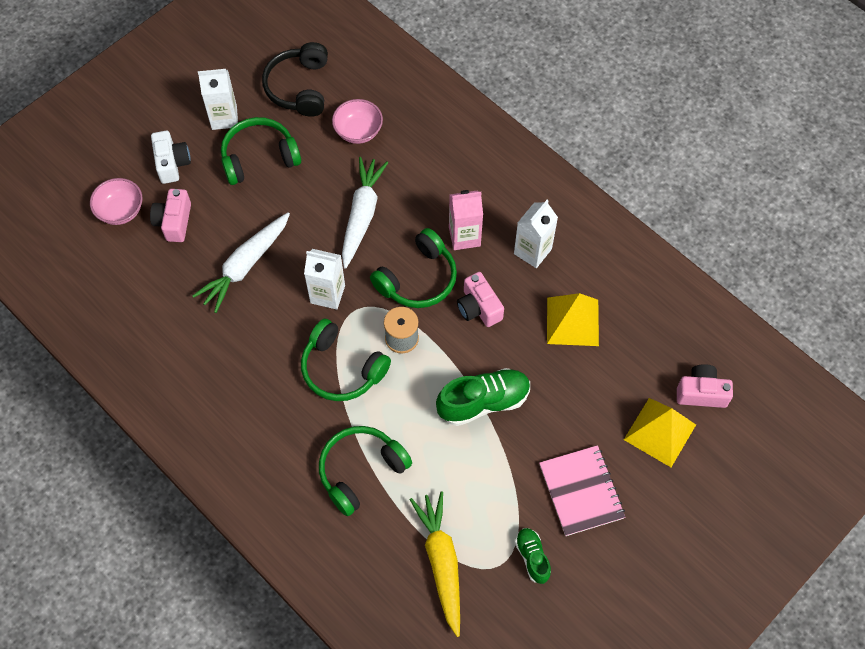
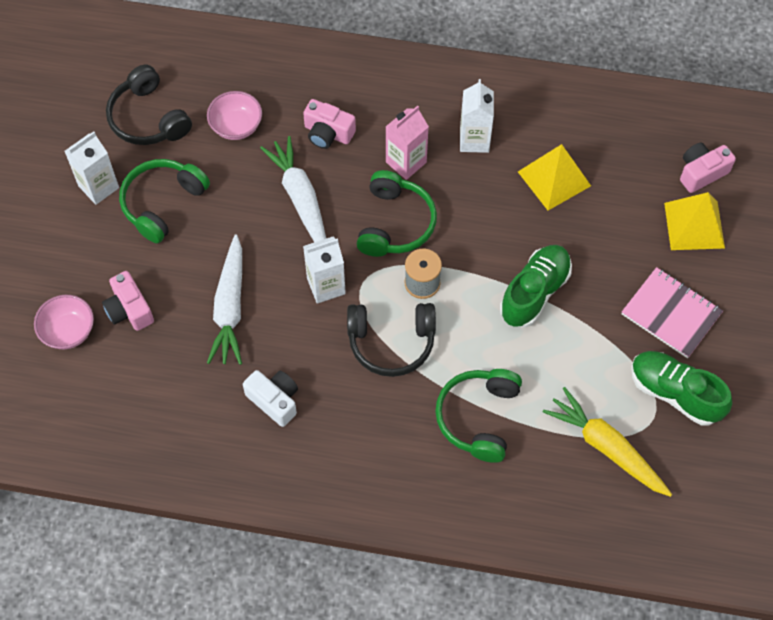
camera: 35 degrees left, 0 degrees up
white camera [151,131,191,184] -> white camera moved to [243,370,298,427]
green headphones [301,318,391,401] -> black headphones [347,303,436,377]
pink camera [457,272,504,327] -> pink camera moved to [303,99,356,149]
green shoe [515,528,551,584] -> green shoe [631,351,732,426], size x1.77

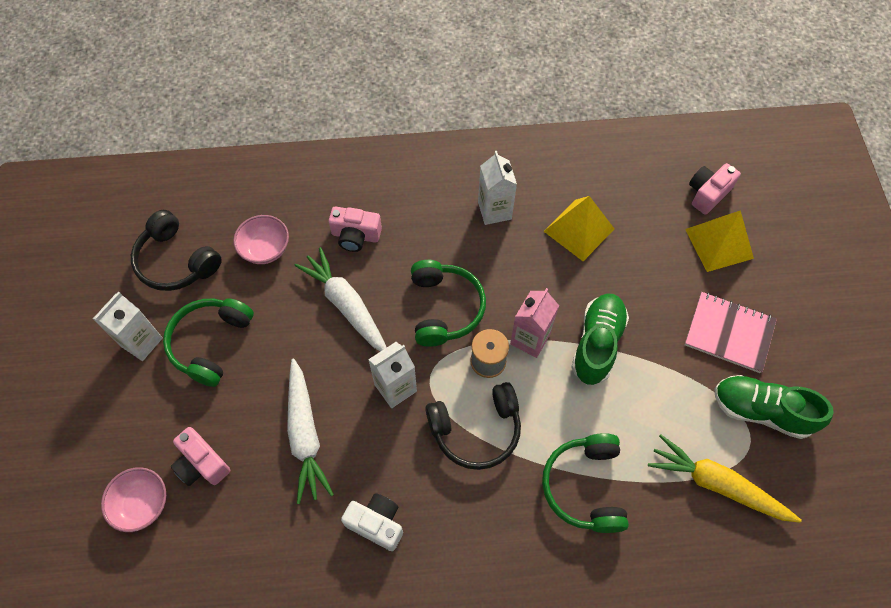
camera: 15 degrees left, 0 degrees up
pink carton [386,106,429,180] -> pink carton moved to [510,288,559,358]

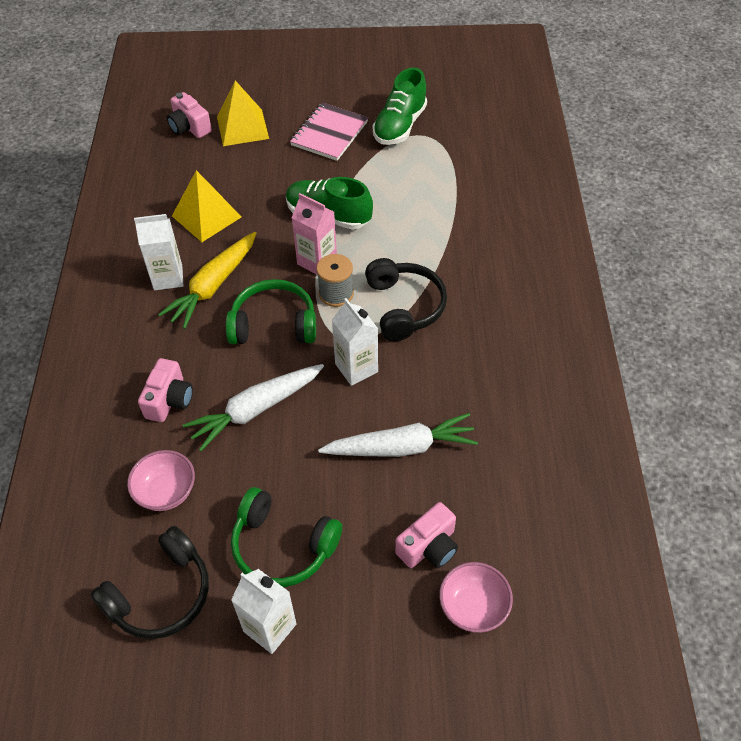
camera: 85 degrees left, 10 degrees down
white camera [341,493,403,551] -> none
green headphones [542,433,629,533] -> none
yellow carrot [648,434,802,523] -> yellow carrot moved to [158,232,256,329]

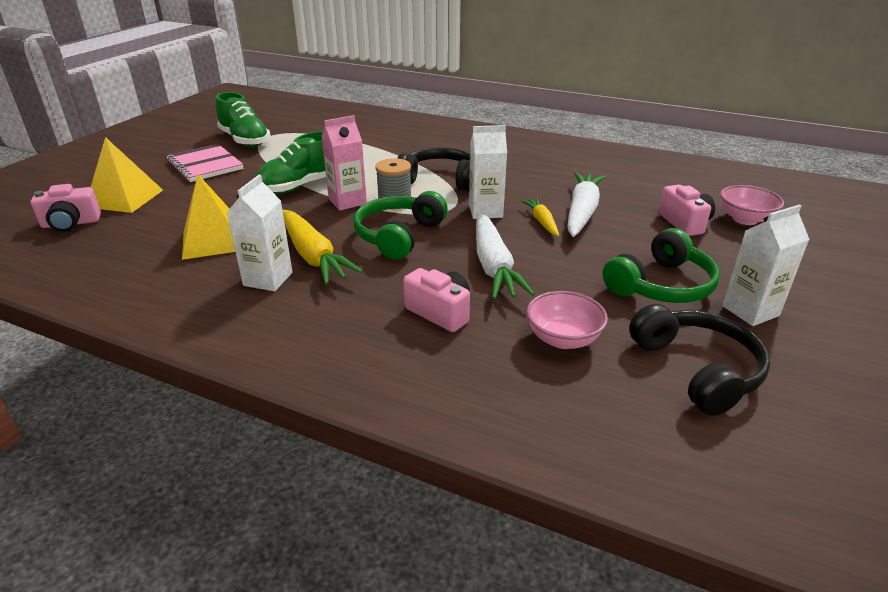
camera: 65 degrees left, 20 degrees down
none -> yellow carrot [521,198,559,236]

